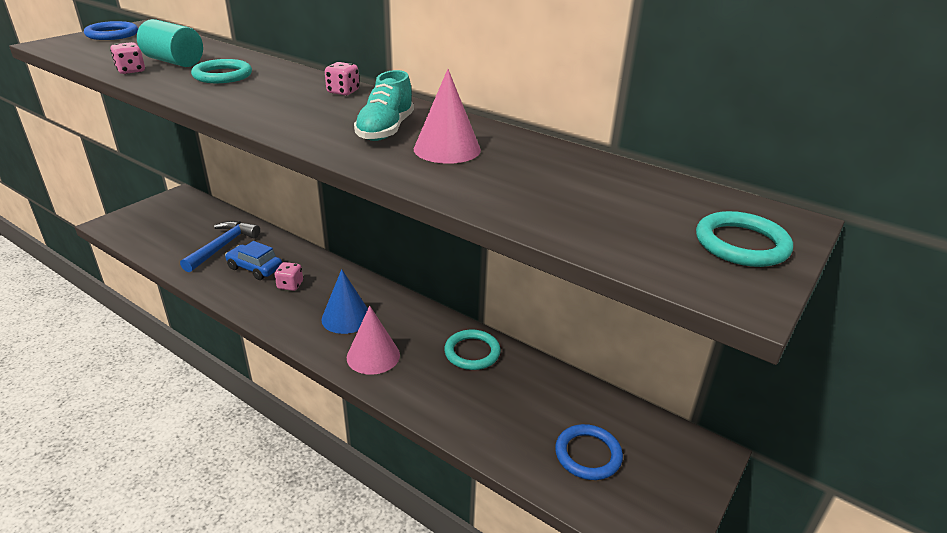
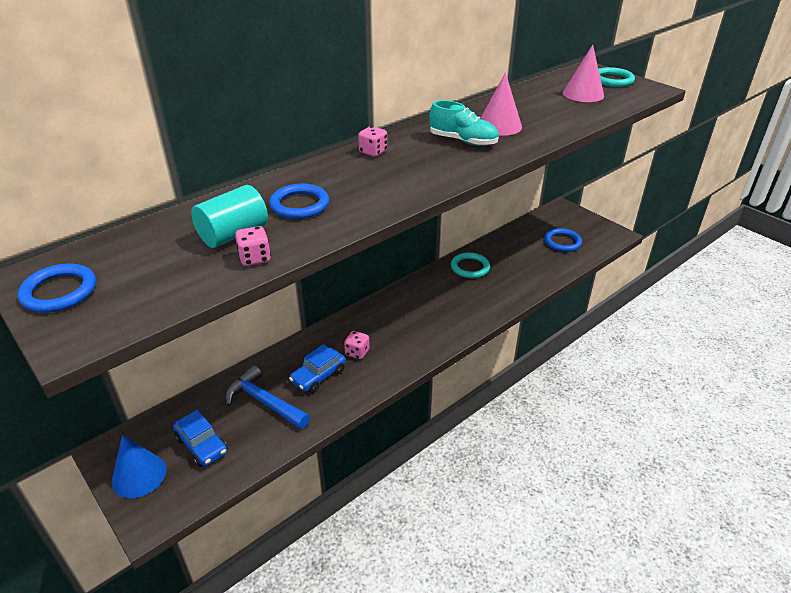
camera: 75 degrees left, 5 degrees up
turquoise ring [191,59,252,83] -> blue ring [269,184,329,219]
blue cone [321,269,368,334] -> blue cone moved to [112,435,166,498]
pink cone [347,306,400,375] -> pink cone moved to [563,45,604,102]
none -> blue car [173,410,228,467]

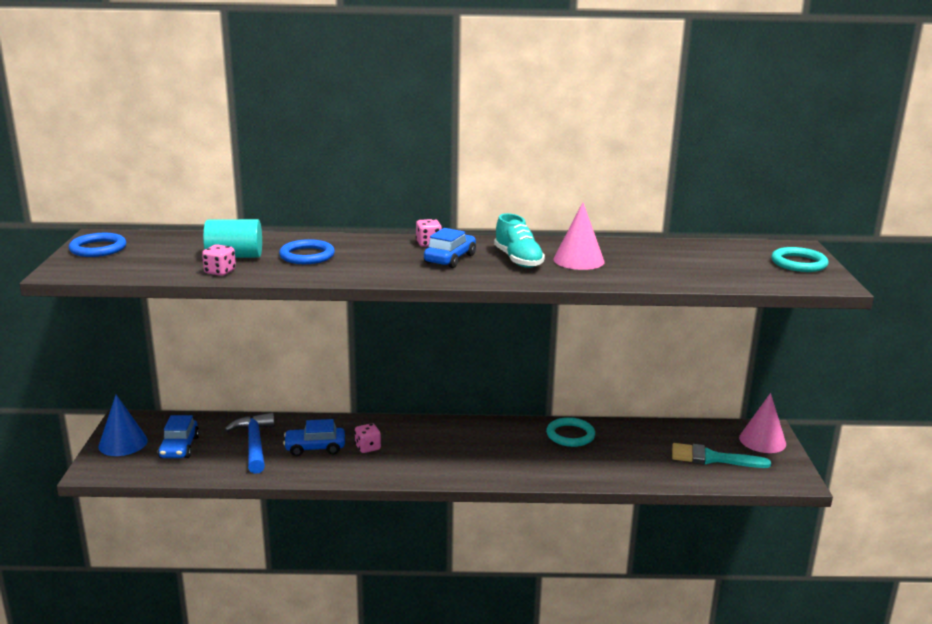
camera: 40 degrees right, 15 degrees down
blue ring [544,228,582,252] -> turquoise brush [672,443,771,468]
pink cone [563,45,604,102] -> pink cone moved to [739,393,786,453]
none -> blue car [424,228,476,268]

